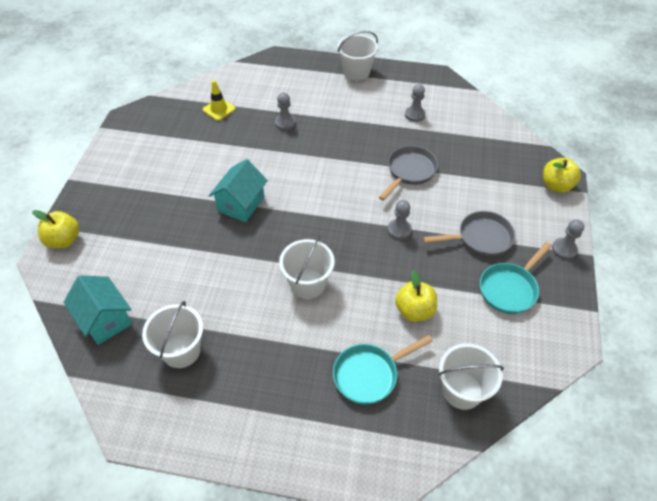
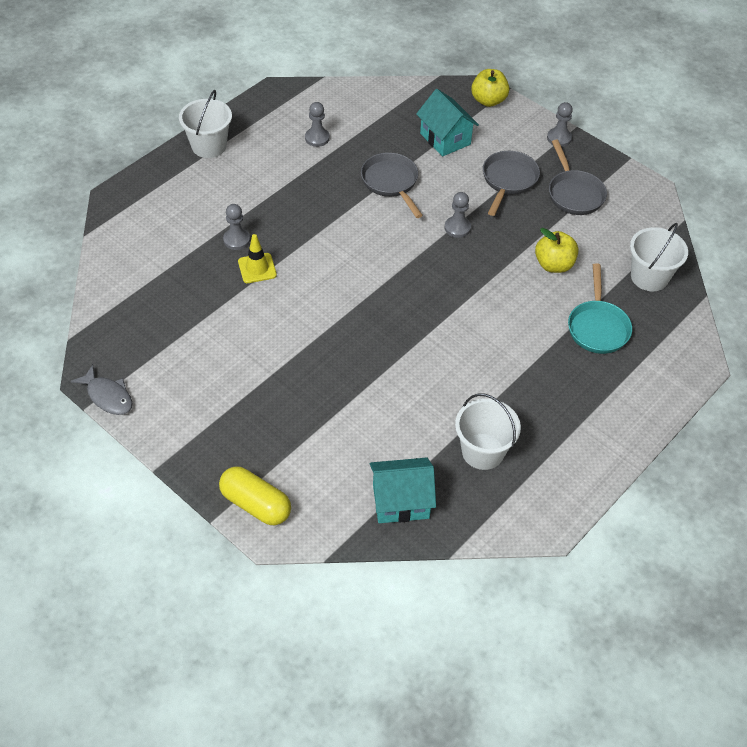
camera: 60 degrees left, 0 degrees up
yellow apple [32,210,79,248] -> yellow capsule [219,466,291,525]
yellow traffic cone [203,80,235,121] -> yellow traffic cone moved to [238,234,277,283]
turquoise house [209,159,268,222] -> turquoise house moved to [416,89,479,157]
white bucket [279,236,335,299] -> none
turquoise pan [480,242,552,314] -> grey pan [549,140,607,215]
none -> grey fish [71,365,133,415]

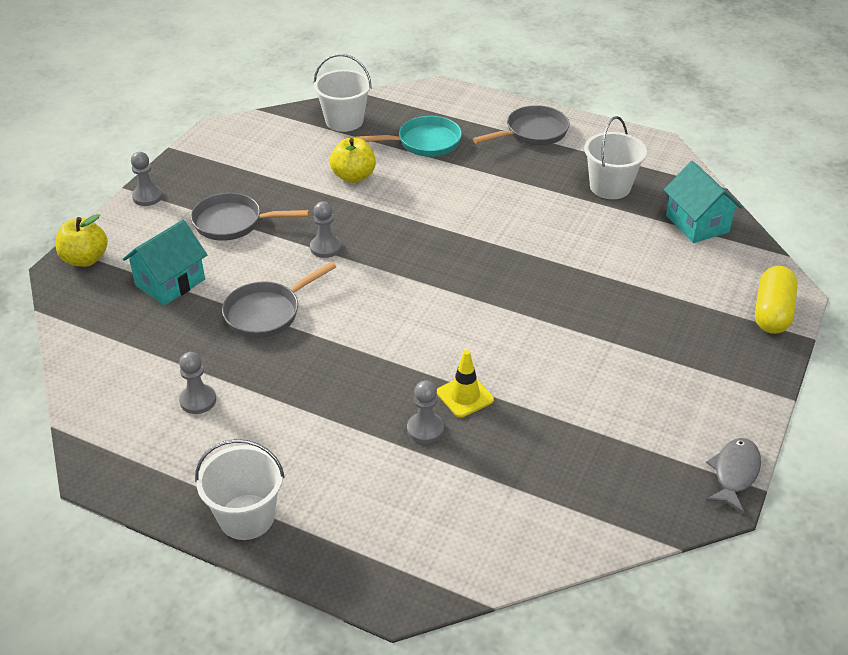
camera: 105 degrees left, 10 degrees down
grey pan [549,140,607,215] -> grey pan moved to [473,105,570,145]

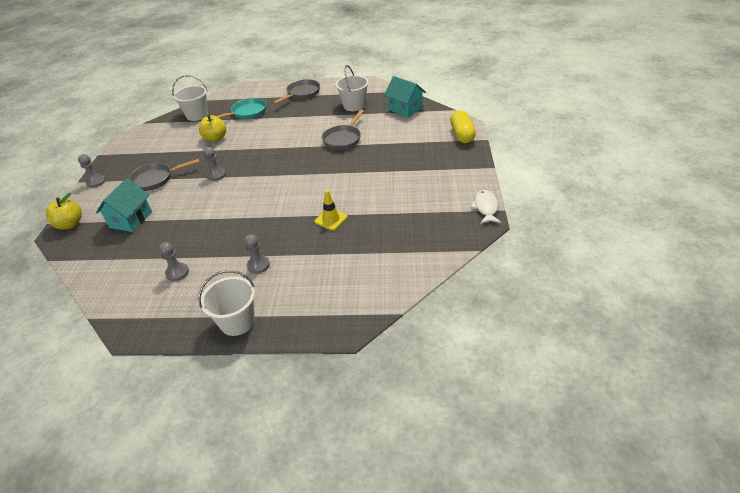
camera: 20 degrees left, 0 degrees up
grey pan [222,262,336,338] -> grey pan moved to [322,109,364,150]
grey pawn [407,380,444,444] -> grey pawn moved to [244,234,270,274]
grey fish [706,438,761,513] -> white fish [470,190,501,224]

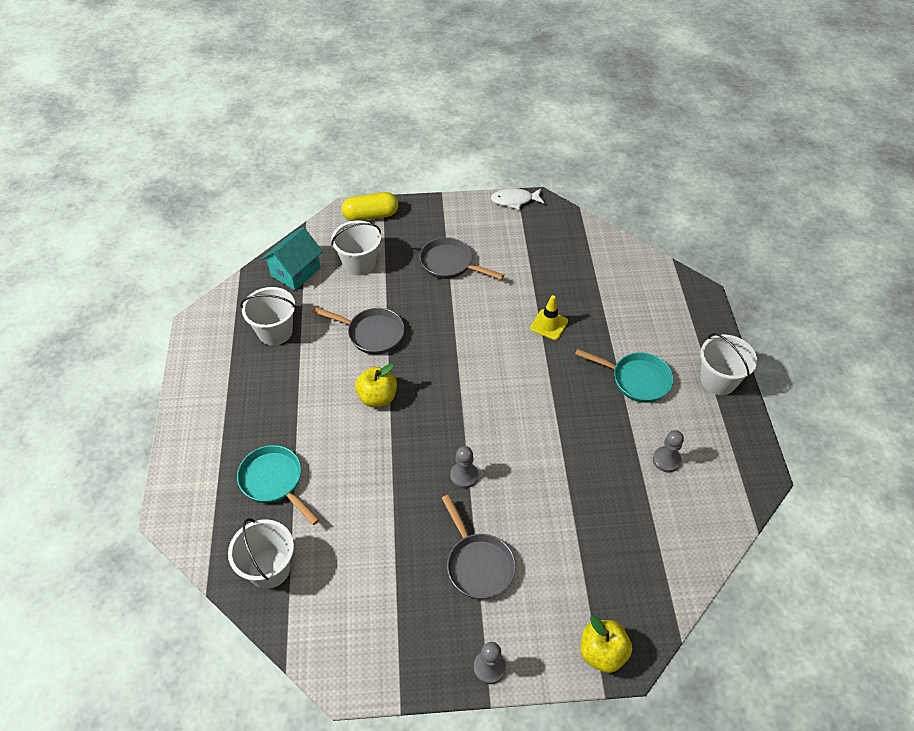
camera: 100 degrees left, 10 degrees up
turquoise house [96,178,152,232] -> none
yellow apple [199,115,226,142] -> yellow apple moved to [355,364,397,407]
grey pawn [244,234,270,274] -> turquoise pan [575,349,674,403]
grey pan [273,79,320,104] -> grey pan moved to [420,237,504,280]
none -> white bucket [331,220,381,276]

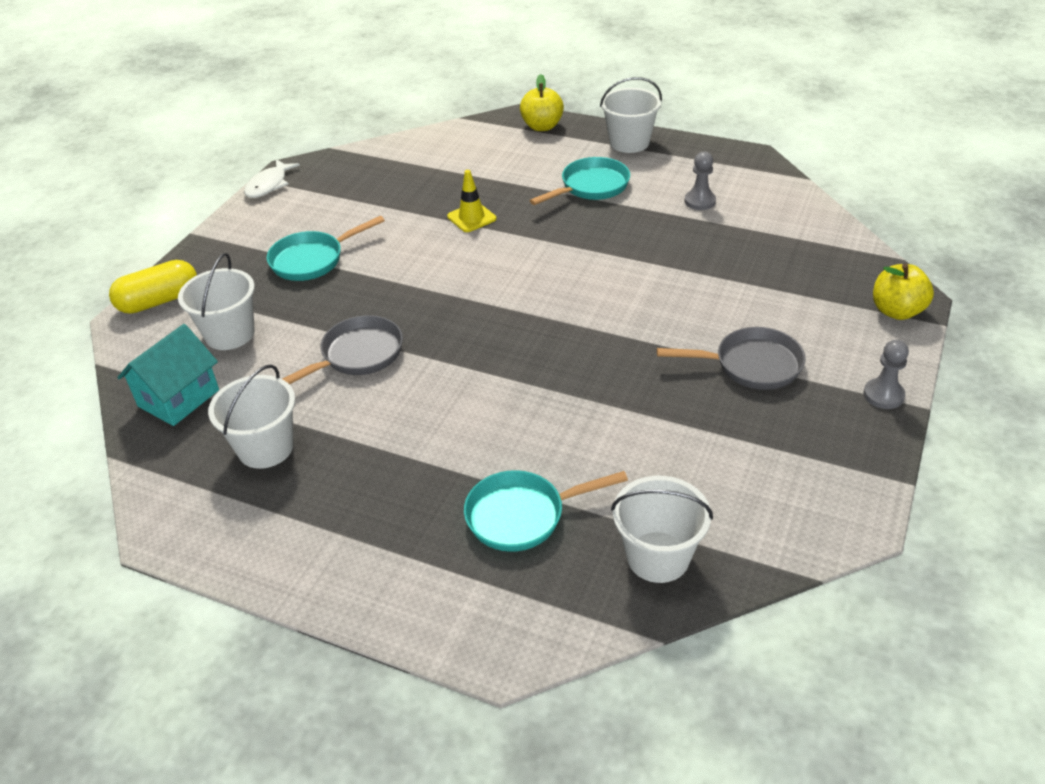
camera: 60 degrees left, 10 degrees down
turquoise house [261,227,323,290] -> turquoise house turned 60 degrees clockwise [117,324,219,426]
yellow capsule [342,192,398,221] -> yellow capsule turned 45 degrees clockwise [109,260,197,314]
yellow apple [355,364,397,407] -> yellow apple moved to [520,74,564,131]
grey pan [420,237,504,280] -> turquoise pan [267,216,385,281]
grey pawn [450,446,478,488] -> none

